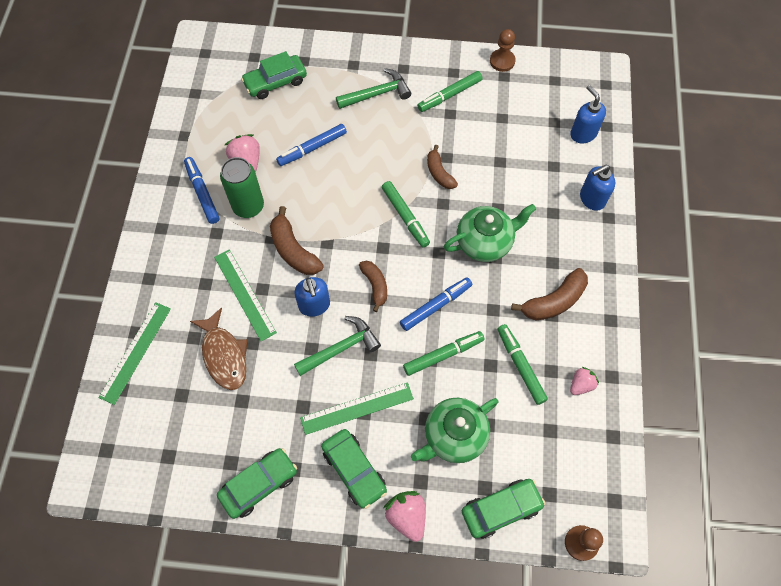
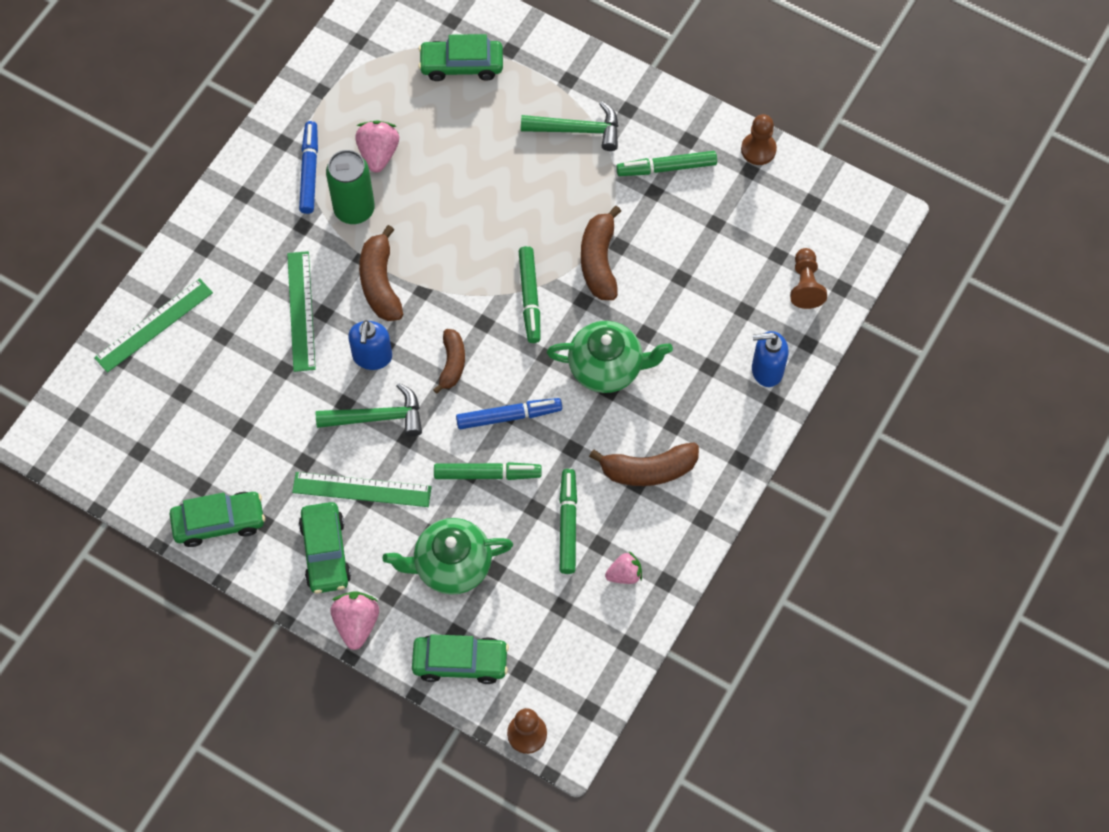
camera: 25 degrees right, 0 degrees up
brown fish [190,307,248,390] -> none
blue marker [276,124,347,166] -> none
brown banana [427,145,458,189] -> brown banana [581,206,621,300], size x1.51
blue soap dispenser [570,85,606,143] -> brown pawn [790,248,827,309]

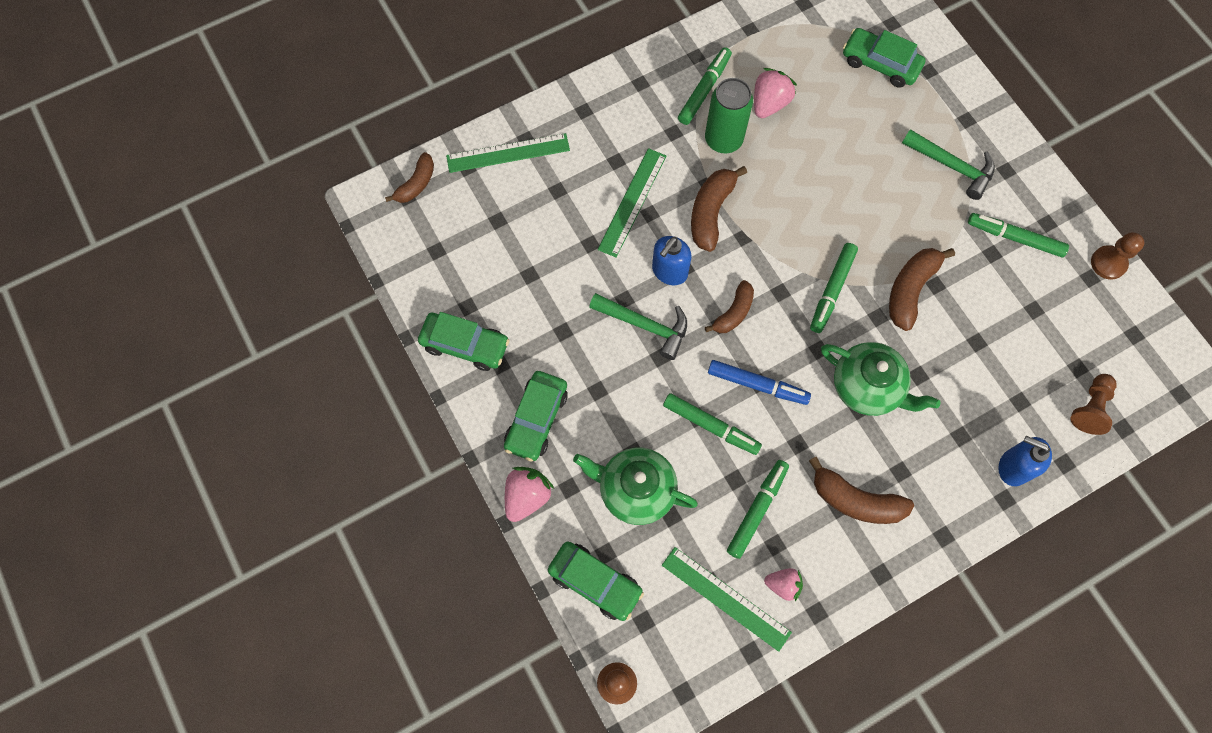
camera: 30 degrees right, 5 degrees up
green ruler [292,472,432,507] -> green ruler moved to [662,547,792,652]
blue marker [299,121,318,214] -> green marker [678,47,732,125]
none -> brown banana [385,152,434,203]

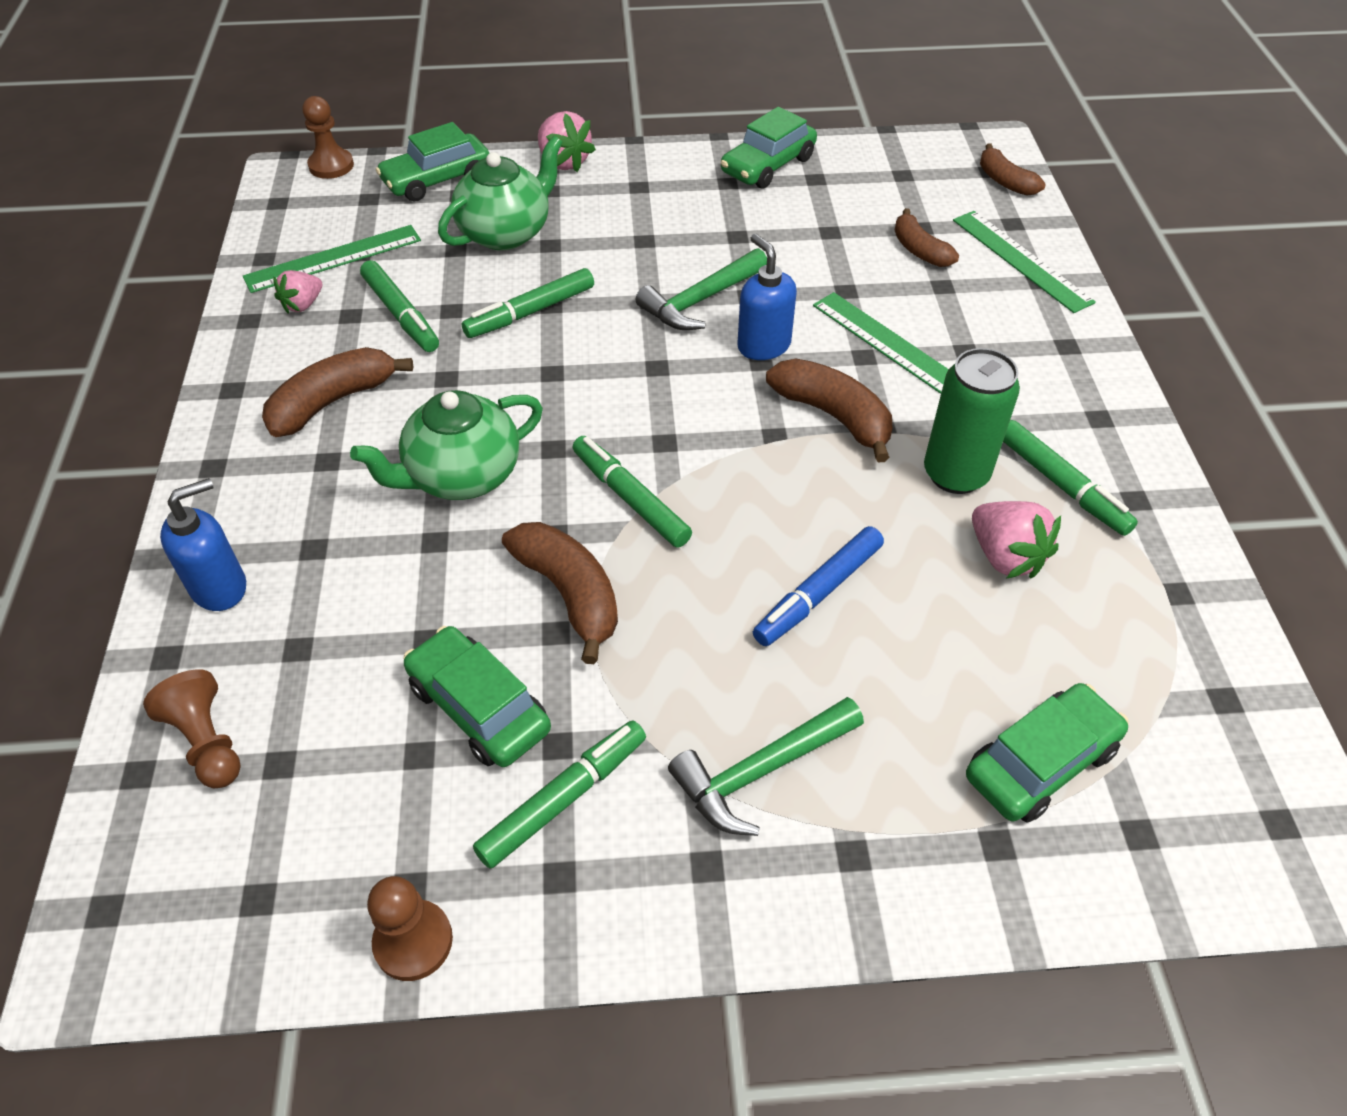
camera: 115 degrees right, 20 degrees down
green ruler [446,133,570,173] -> green ruler turned 45 degrees counterclockwise [953,211,1096,313]
green car [504,371,568,462] -> green car moved to [403,626,551,767]
brown banana [705,280,754,333] -> brown banana moved to [895,208,959,267]
blue marker [708,360,811,405] -> blue marker moved to [753,526,884,646]

